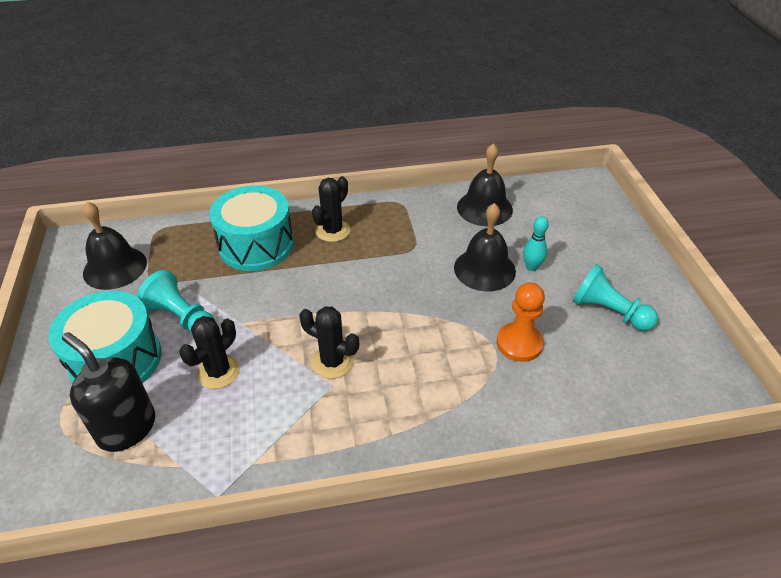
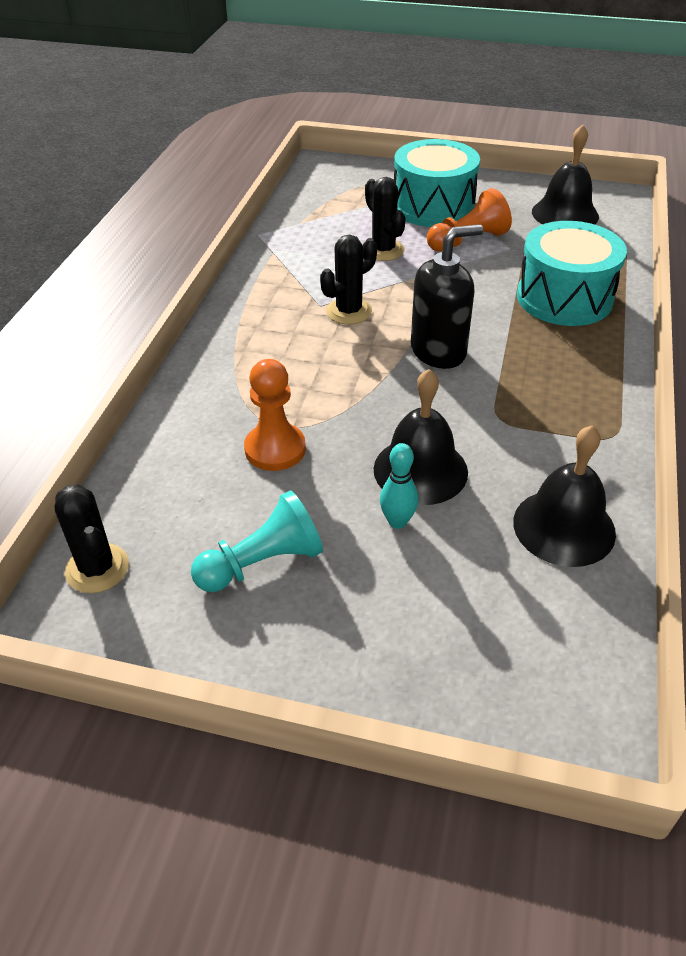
camera: 115 degrees right, 0 degrees up
black soap dispenser [62,332,155,452] -> black soap dispenser moved to [411,224,483,369]
turquoise pawn [137,270,215,333] -> orange pawn [427,188,512,252]
black cactus [312,176,350,242] -> black cactus moved to [55,484,129,593]

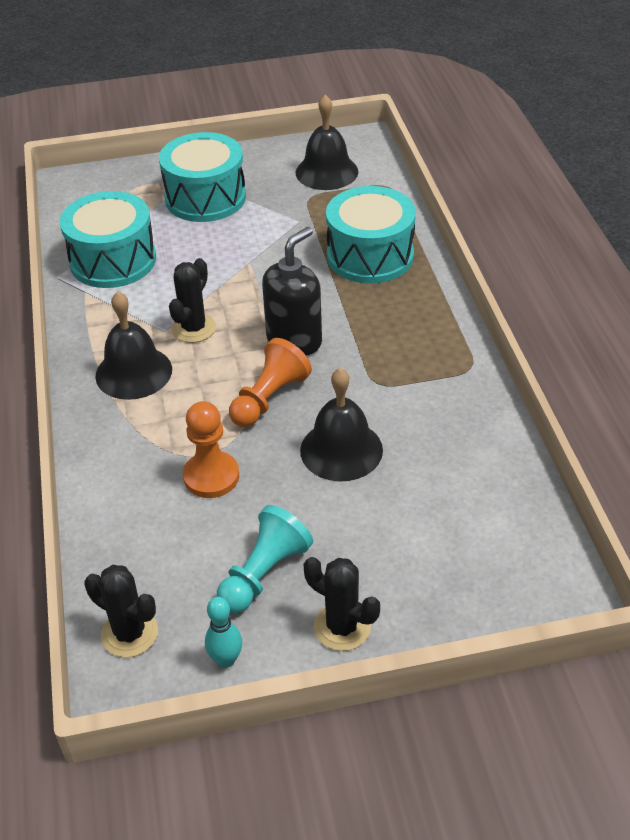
camera: 25 degrees left, 0 degrees up
black cactus [365,177,406,261] -> black cactus moved to [303,557,380,651]
turquoise bowling pin [380,443,418,529] -> turquoise bowling pin moved to [205,597,242,668]
orange pawn [427,188,512,252] -> orange pawn moved to [229,338,312,427]
black bell [513,425,616,567] -> black bell moved to [95,291,172,400]
none -> turquoise drum [60,191,156,288]

